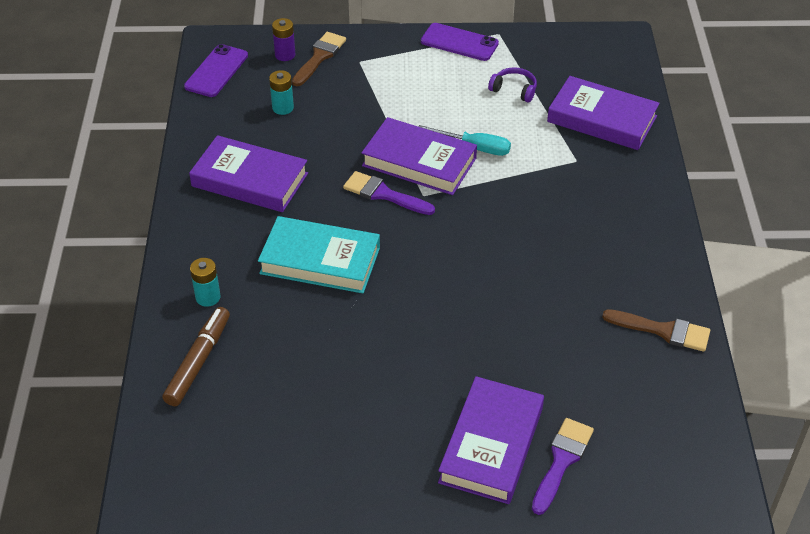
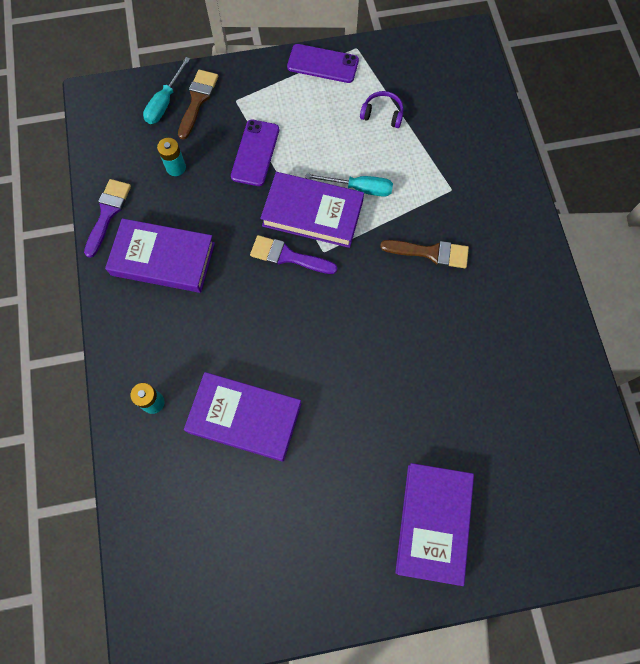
camera: 10 degrees left, 25 degrees up
brown marker [162,307,230,406] -> none
purple phone [184,44,248,97] -> purple phone moved to [231,120,279,186]
turquoise book [258,216,380,293] -> none
purple battery [272,18,295,61] -> turquoise screwdriver [143,57,190,124]
purple brush [532,418,594,515] -> purple brush moved to [84,179,131,258]
purple book [547,76,660,150] -> purple book moved to [184,372,301,462]
brown brush [602,309,710,352] -> brown brush moved to [380,240,469,268]

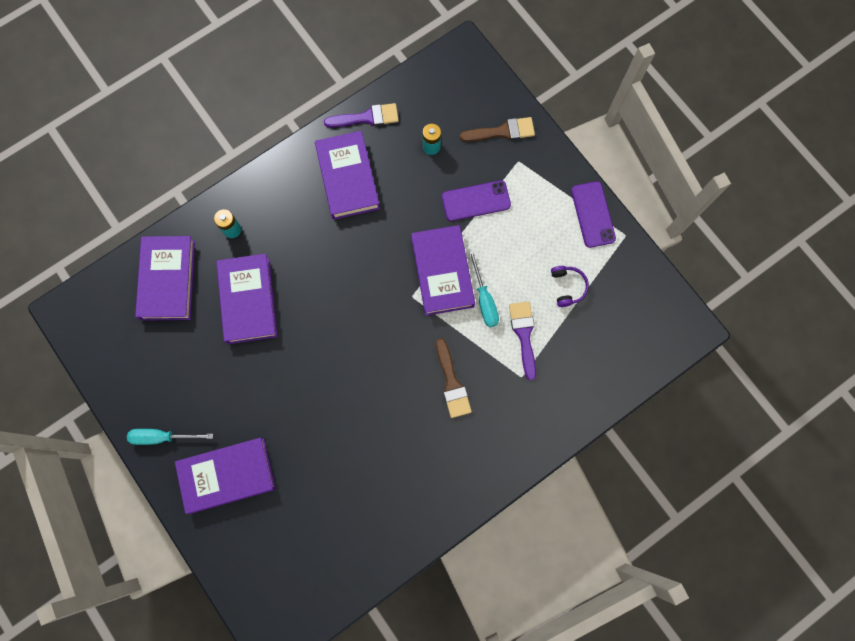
camera: 65 degrees right, 5 degrees up
turquoise screwdriver [143,57,190,124] -> turquoise screwdriver moved to [127,429,213,445]
purple brush [250,235,337,274] -> purple brush moved to [509,301,536,380]
none -> purple book [135,236,195,321]

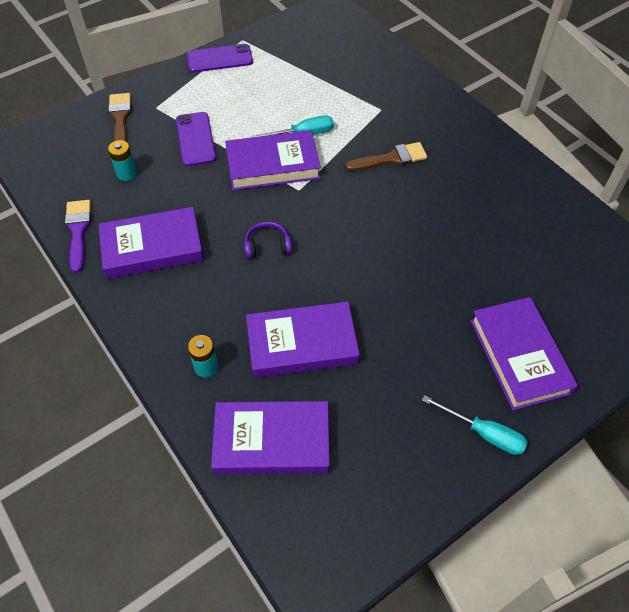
camera: 90 degrees left, 20 degrees down
turquoise screwdriver [127,429,213,445] -> turquoise screwdriver turned 60 degrees counterclockwise [422,395,528,455]
purple brush [509,301,536,380] -> none
purple headphones [551,266,589,307] -> purple headphones moved to [244,222,292,259]

